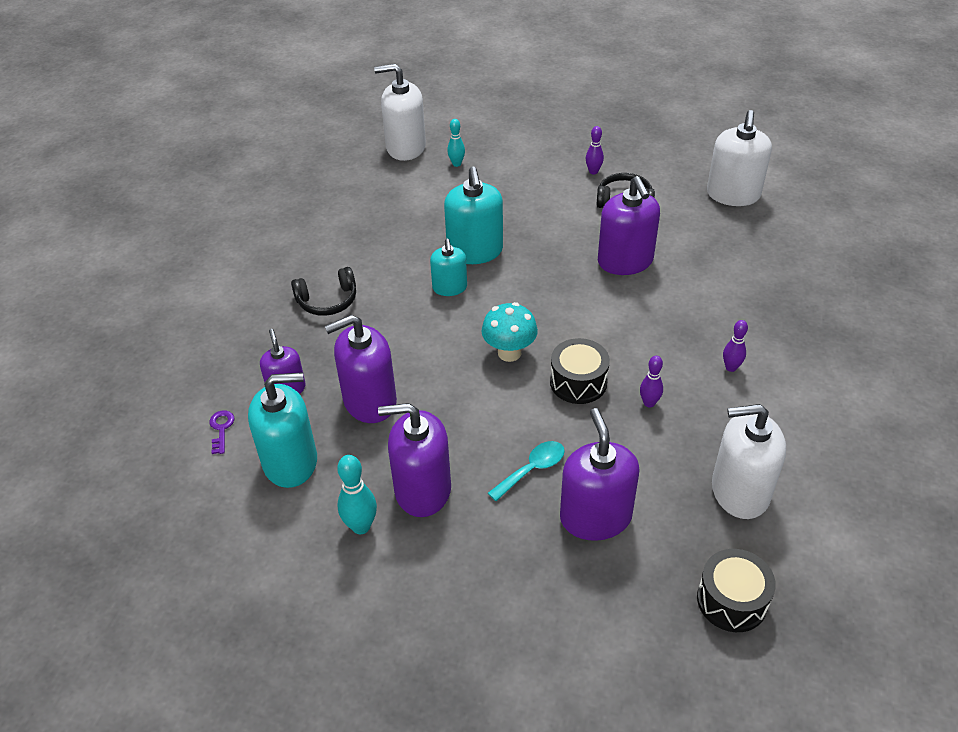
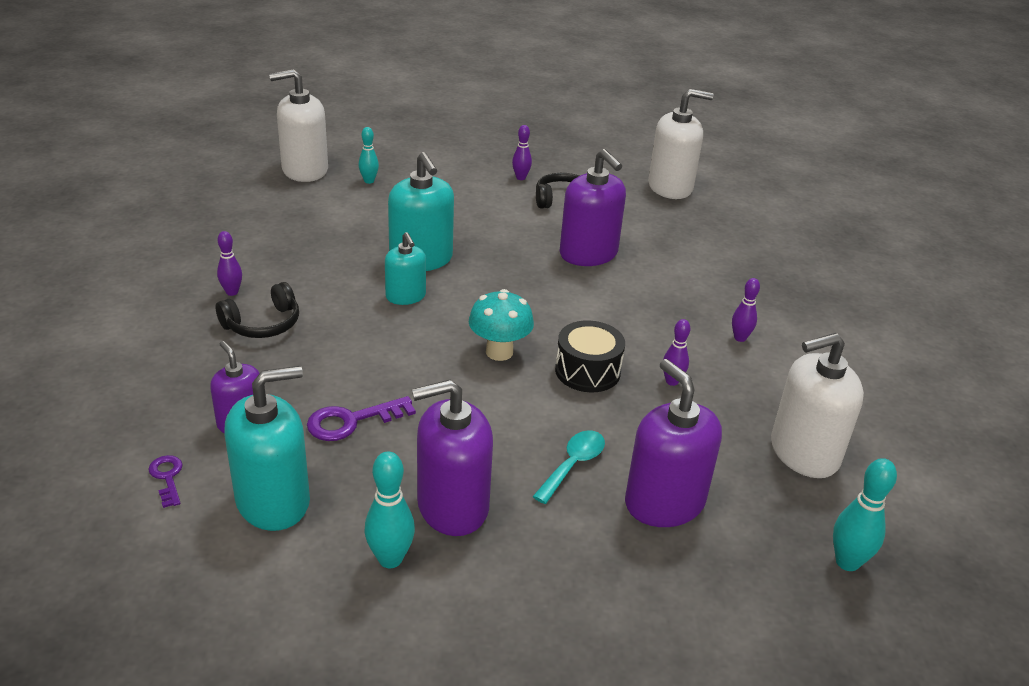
camera: 20 degrees left, 10 degrees down
purple soap dispenser [325,315,397,423] -> purple key [307,396,416,441]
black drum [697,549,776,632] -> turquoise bowling pin [833,458,897,571]
white soap dispenser [707,110,772,206] -> white soap dispenser turned 90 degrees counterclockwise [648,89,713,199]
none -> purple bowling pin [217,231,242,296]

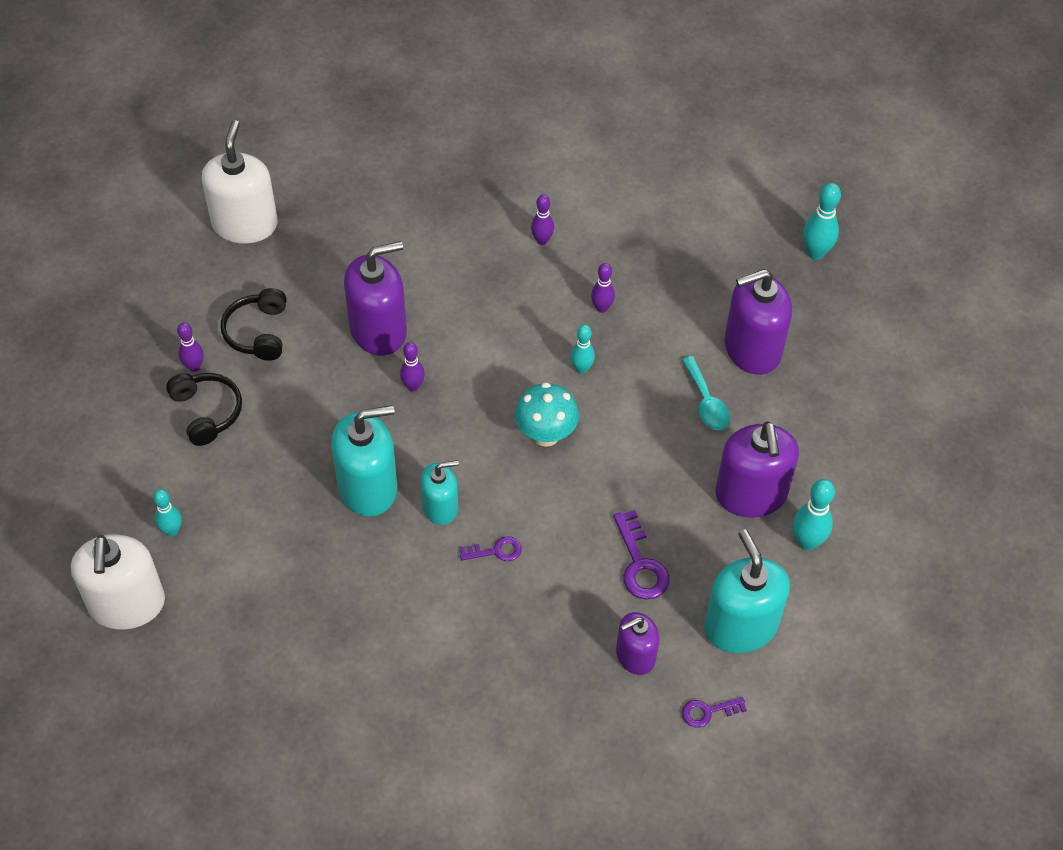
camera: 80 degrees left, 20 degrees up
black headphones [216,282,299,338] -> black headphones moved to [166,373,242,446]
purple bowling pin [217,231,242,296] -> purple bowling pin moved to [400,342,425,391]
turquoise spoon [532,430,605,504] -> turquoise spoon turned 150 degrees counterclockwise [682,356,730,431]
black drum [555,320,625,392] -> turquoise bowling pin [570,325,595,374]
white soap dispenser [771,333,864,478] -> none
none -> purple key [460,536,522,561]

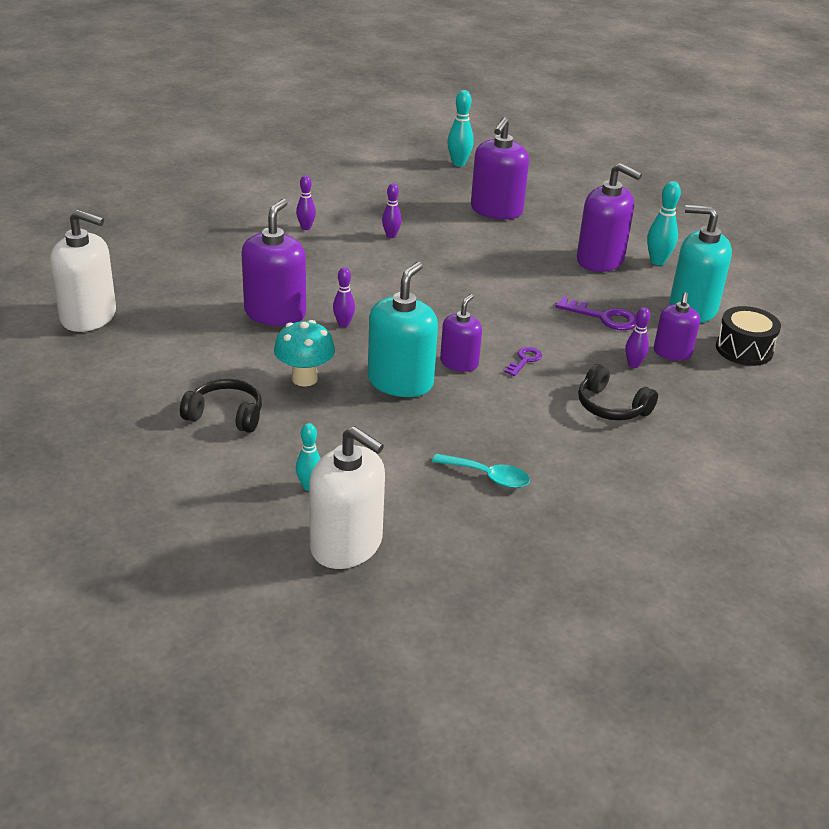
camera: 50 degrees left, 20 degrees down
purple bowling pin [177,322,203,372] -> purple bowling pin moved to [625,307,650,368]
white soap dispenser [202,120,278,244] -> white soap dispenser turned 150 degrees clockwise [50,210,116,332]
black headphones [221,288,287,361] -> black headphones moved to [578,364,658,420]
turquoise soap dispenser [420,460,459,525] -> purple soap dispenser [440,294,482,372]
turquoise mushroom [515,382,579,447] -> turquoise mushroom moved to [274,320,335,386]
turquoise bowling pin [570,325,595,374] -> none
turquoise spoon [682,356,730,431] -> turquoise spoon moved to [432,454,530,488]
purple key [682,697,747,728] -> black drum [716,306,781,366]

